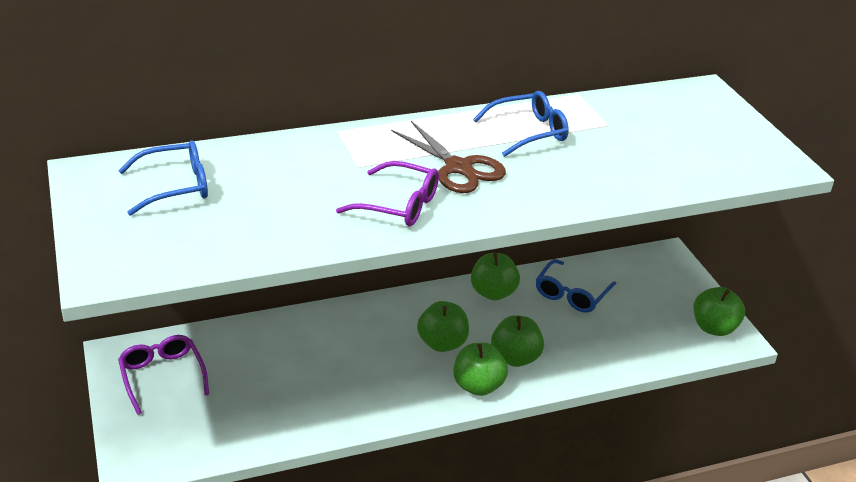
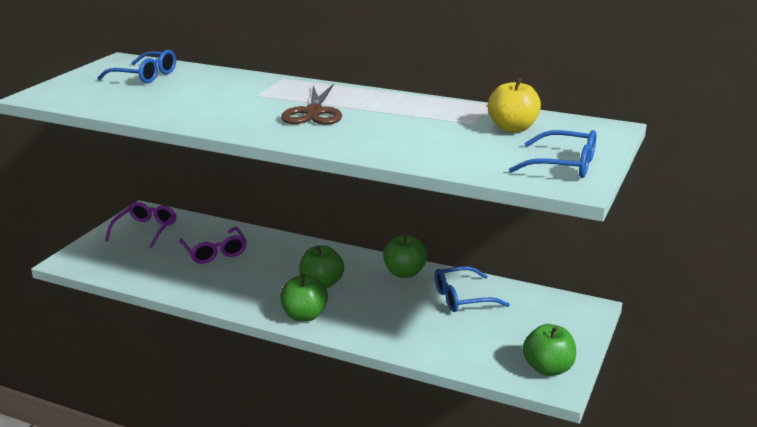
camera: 45 degrees right, 10 degrees down
purple glasses [336,161,439,226] -> purple glasses moved to [179,227,247,264]
blue glasses [473,91,569,157] -> blue glasses moved to [509,130,596,178]
green apple [491,315,544,367] -> none
none -> yellow apple [488,78,541,133]

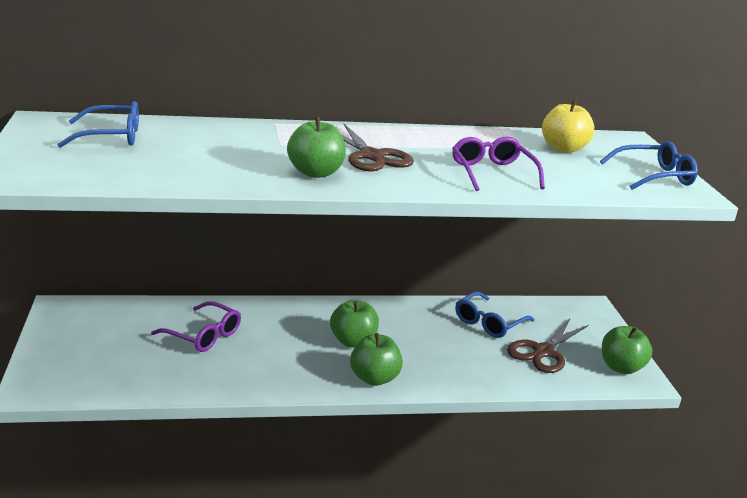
camera: 35 degrees left, 0 degrees up
purple glasses [105,202,176,248] -> purple glasses moved to [452,136,545,191]
green apple [383,234,427,278] -> green apple moved to [287,117,346,178]
none -> brown scissors [507,319,589,373]

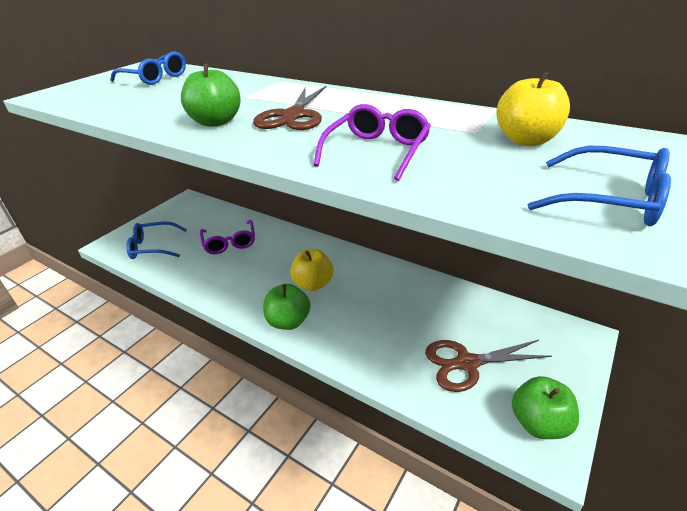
camera: 45 degrees right, 10 degrees up
green apple [330,300,379,348] -> yellow apple [290,249,334,291]
blue glasses [455,292,535,338] -> blue glasses moved to [126,222,187,259]

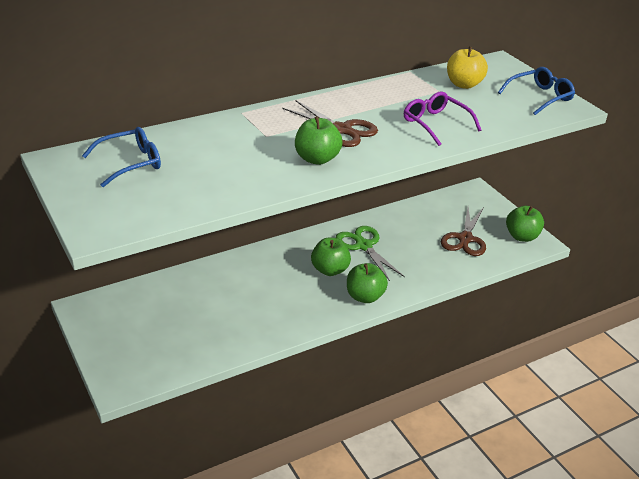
camera: 65 degrees left, 0 degrees up
blue glasses [126,222,187,259] -> none
purple glasses [200,220,255,254] -> none
yellow apple [290,249,334,291] -> green apple [311,238,351,276]
none -> green scissors [335,226,405,281]

